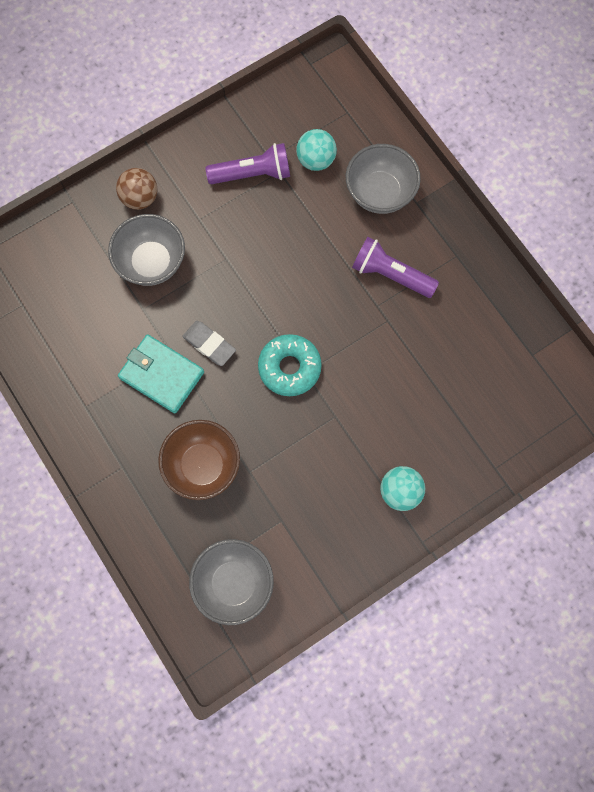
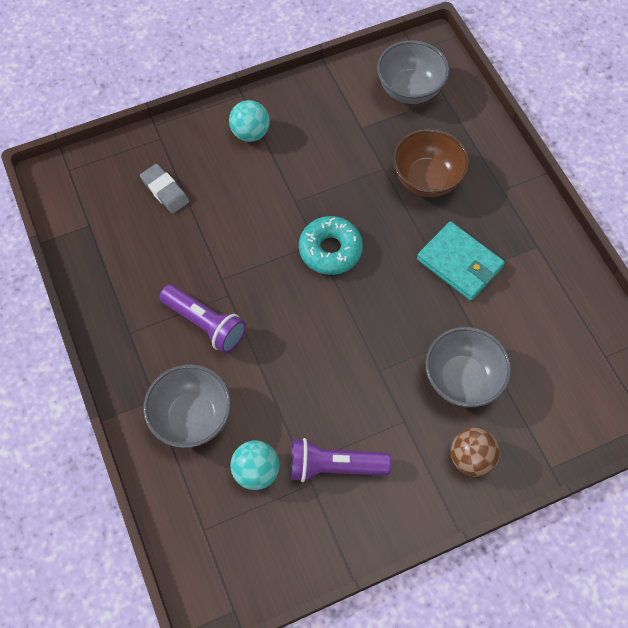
camera: 170 degrees left, 10 degrees down
grey eraser [182,321,236,366] -> grey eraser moved to [140,164,189,214]

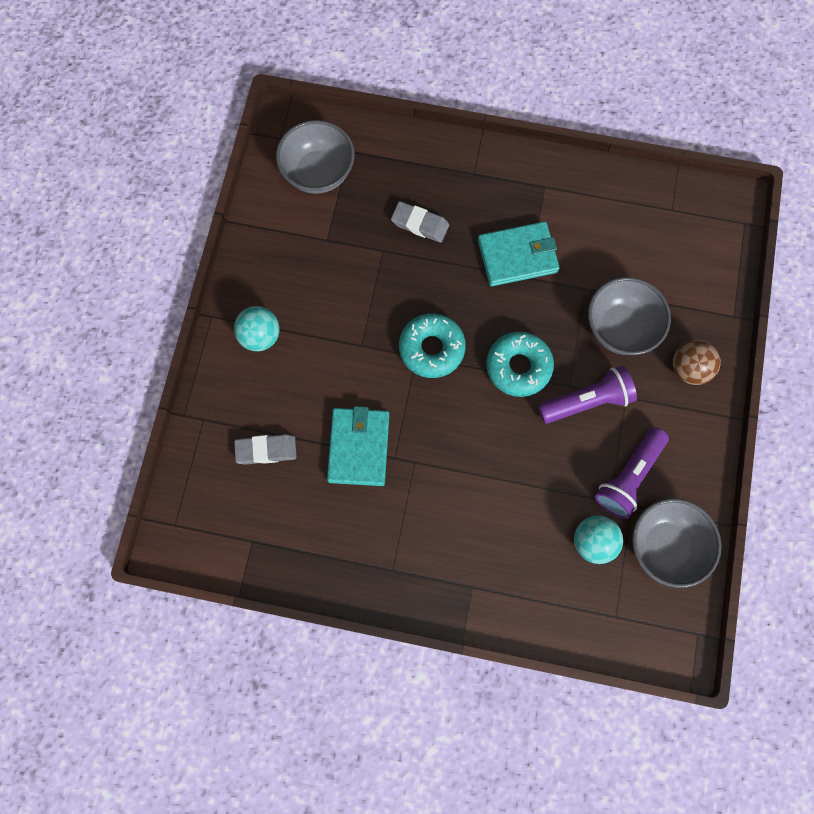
camera: 55 degrees left, 10 degrees up
grey bowl [143,364,231,448] -> grey bowl moved to [632,498,722,588]
purple flashlight [159,285,246,353] -> purple flashlight moved to [538,366,637,424]
brown bowl [393,129,469,197] -> grey eraser [391,201,449,243]
none -> turquoise wallet [327,406,389,486]
none -> turquoise donut [486,332,554,397]

